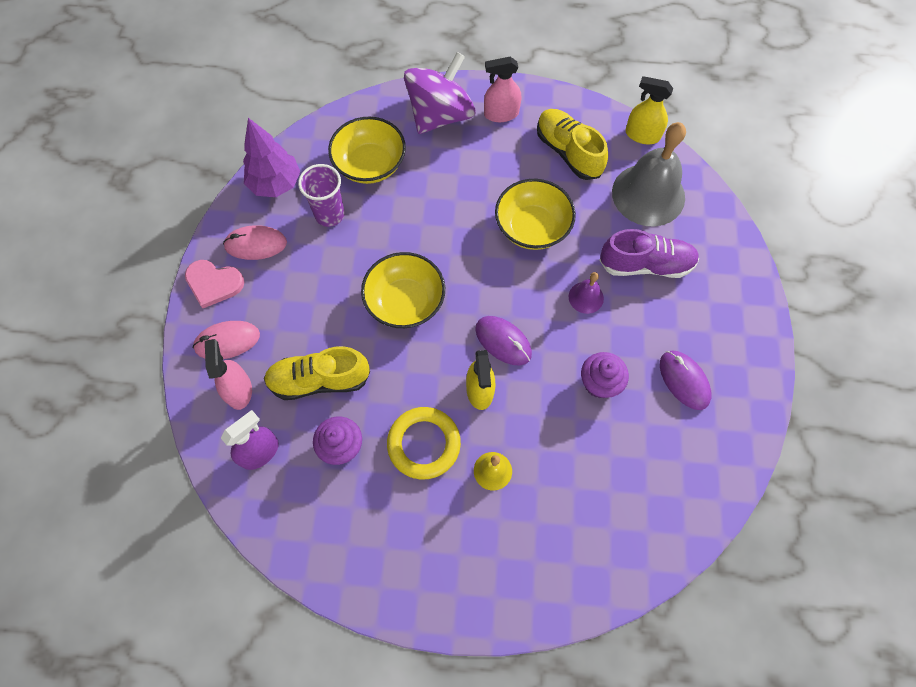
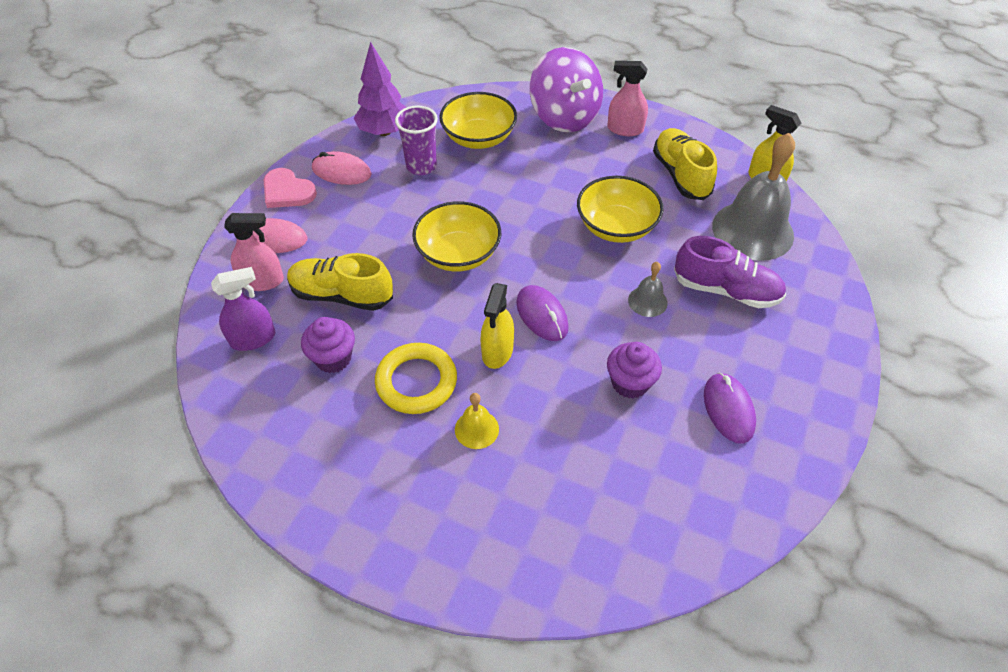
camera: 20 degrees right, 15 degrees down
pink spray bottle [205,339,252,410] -> pink spray bottle turned 75 degrees clockwise [224,213,284,291]
purple spinning top [404,52,475,134] -> purple spinning top turned 90 degrees clockwise [530,47,603,132]
purple bell [569,272,604,314] -> grey bell [628,262,668,317]

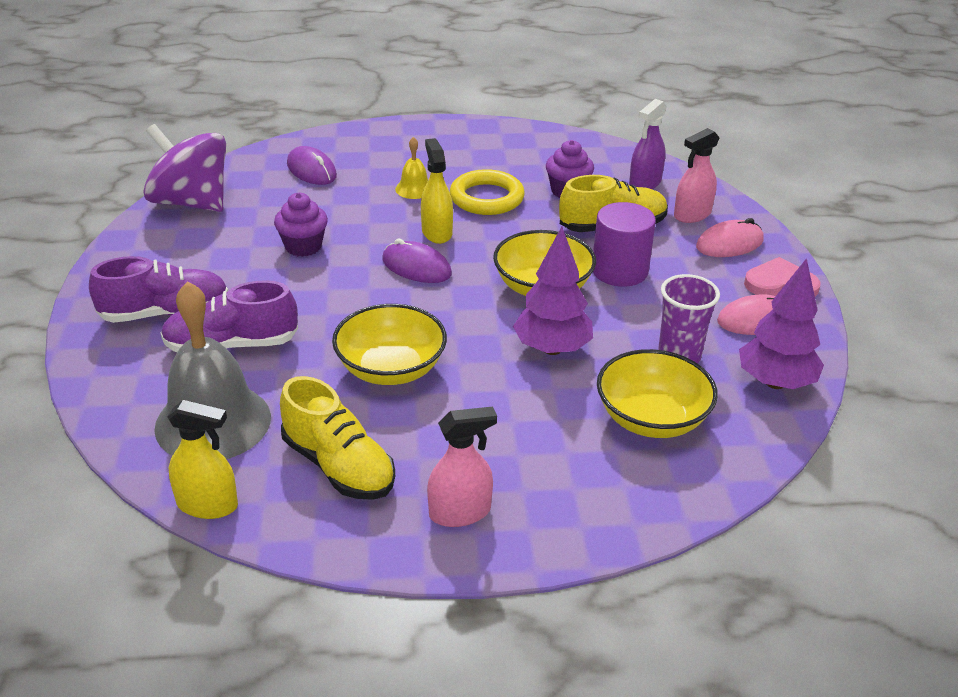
camera: 150 degrees right, 15 degrees down
purple spinning top [530,47,603,132] -> purple spinning top moved to [143,124,226,212]
grey bell [628,262,668,317] -> none
purple mouse [704,372,756,444] -> purple mouse moved to [287,146,337,185]
none -> purple shoe [89,256,228,323]
none -> purple tree [513,227,593,355]
none -> purple cylinder [593,202,656,287]

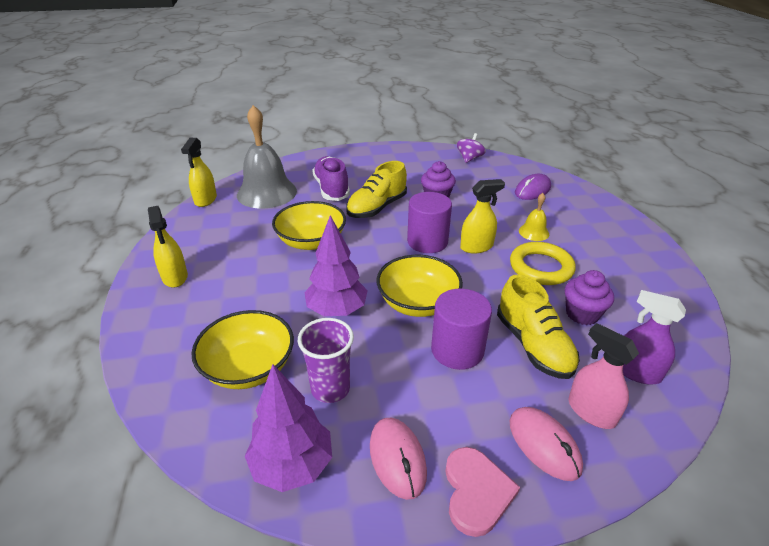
camera: 85 degrees right, 0 degrees up
purple shoe [89,256,228,323] -> none
purple spinning top [143,124,226,212] -> purple spinning top [457,133,486,163], size x0.50
yellow shoe [280,376,395,500] -> yellow shoe moved to [346,161,407,218]
purple mouse [382,239,452,283] -> purple cylinder [407,192,452,253]
pink spray bottle [427,406,497,527] -> yellow spray bottle [148,206,188,288]

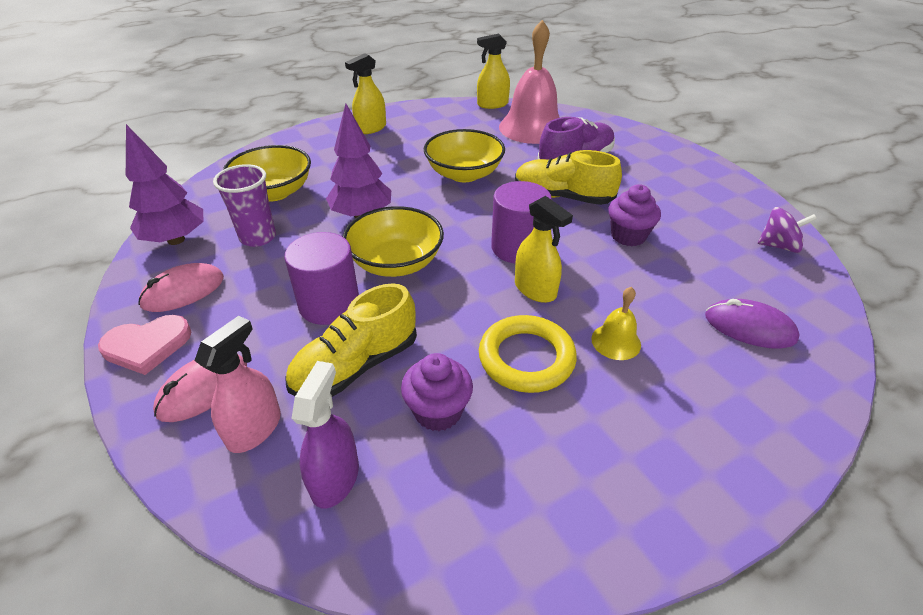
camera: 70 degrees right, 5 degrees up
grey bell [237,105,297,208] -> pink bell [499,20,560,144]

